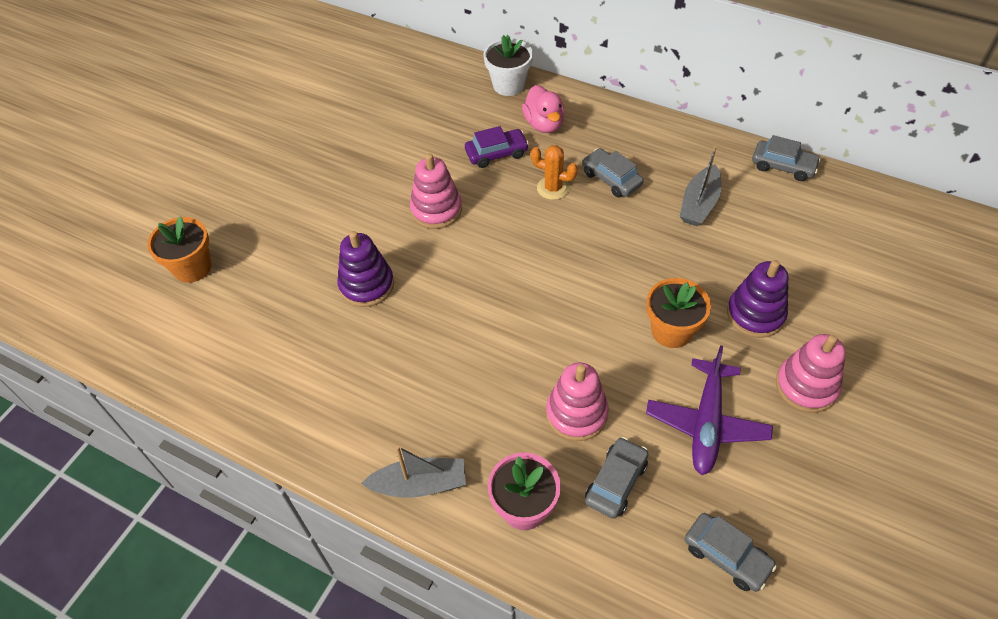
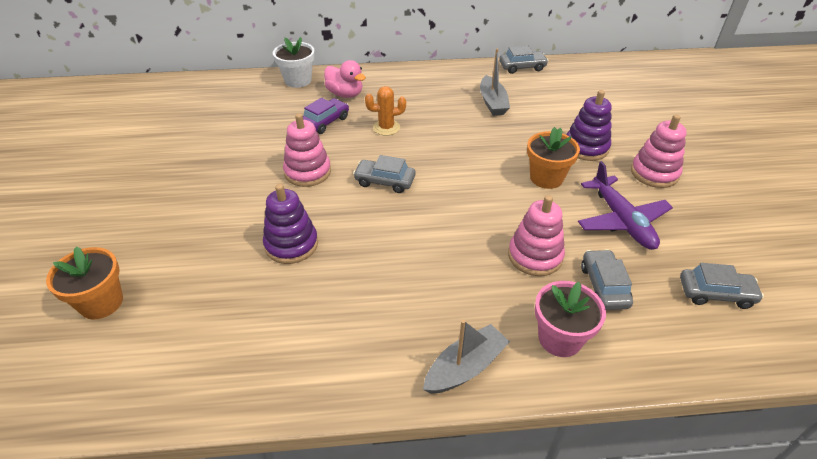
camera: 35 degrees left, 10 degrees down
grey car [582,148,644,198] -> grey car moved to [353,155,415,193]

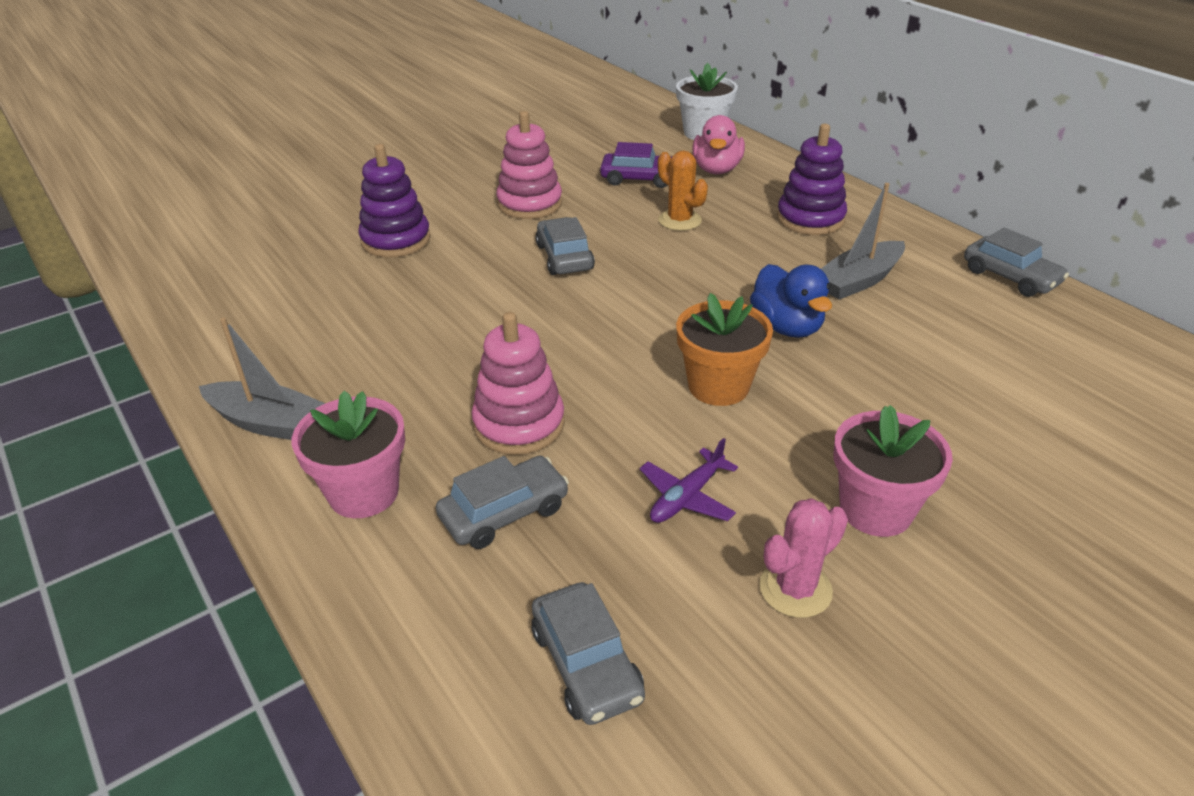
camera: 60 degrees right, 5 degrees down
orange flower pot [46,246,123,319] -> none
purple stacking toy [567,90,612,161] -> purple stacking toy moved to [777,124,847,235]
purple plane [578,161,673,250] -> purple plane [640,438,738,523], size x0.56
pink stacking toy [631,114,687,188] -> pink flower pot [833,405,953,537]
none -> blue duck [750,264,832,338]
none -> pink cactus [759,498,848,618]

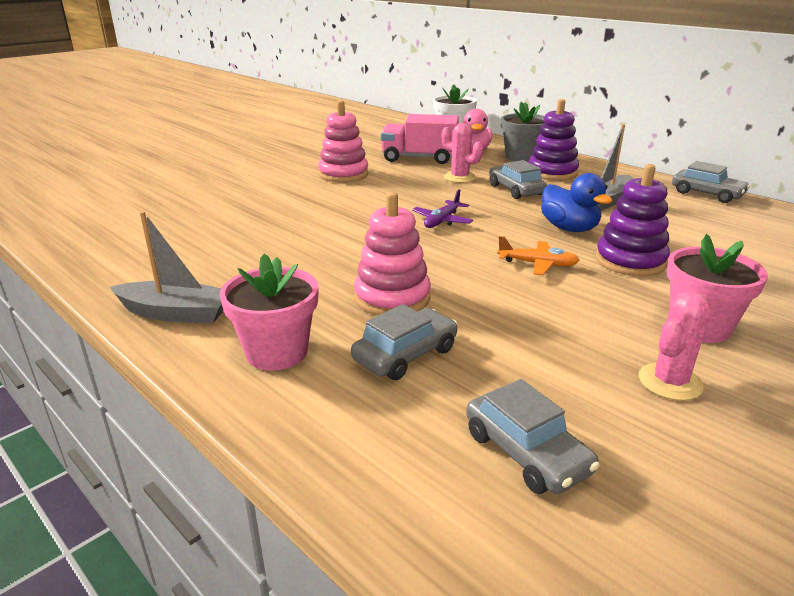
camera: 10 degrees left, 10 degrees down
purple stacking toy [358,144,431,258] -> purple stacking toy moved to [595,164,670,277]
grey car [536,217,595,275] -> grey car moved to [489,160,547,199]
purple car [600,142,673,188] -> pink truck [381,114,459,164]
purple plane [640,438,738,523] -> purple plane moved to [412,189,473,228]
orange cactus [658,150,708,231] -> pink cactus [442,123,483,183]
orange flower pot [676,293,773,406] -> orange plane [497,236,580,275]
none -> grey flower pot [501,102,545,162]

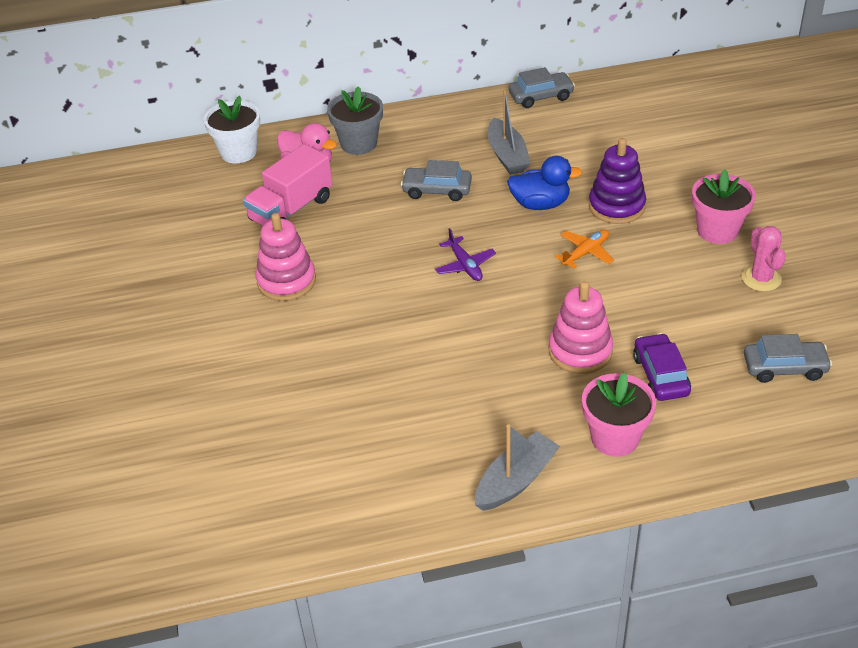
camera: 55 degrees left, 15 degrees up
grey car [351,304,458,380] -> purple car [633,333,691,401]
pink cactus [442,123,483,183] -> none
purple stacking toy [529,99,579,181] -> none

